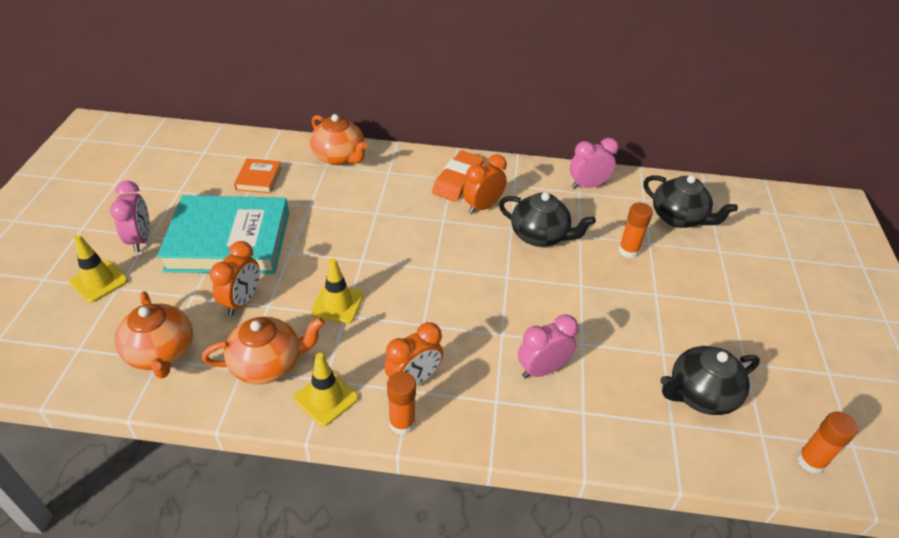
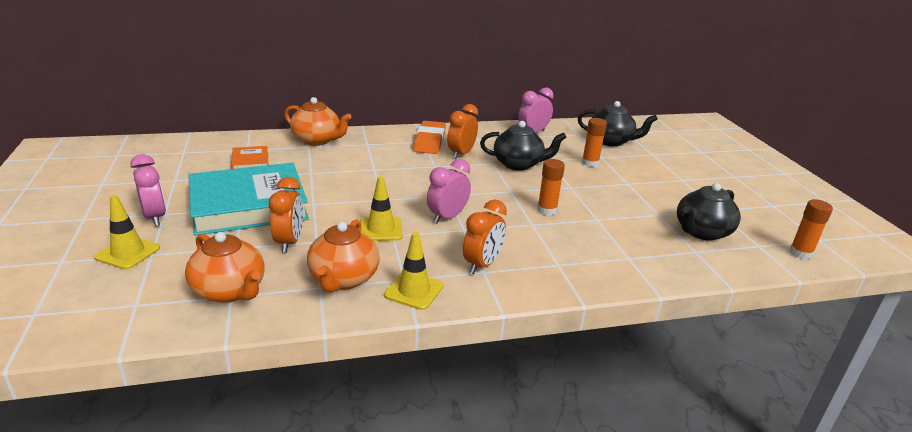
camera: 20 degrees left, 15 degrees down
orange teapot [202,317,325,385] -> orange teapot turned 135 degrees clockwise [307,220,380,293]
orange glue stick [387,372,416,435] -> orange glue stick moved to [537,159,565,215]
pink clock [518,314,579,379] -> pink clock moved to [427,159,471,224]

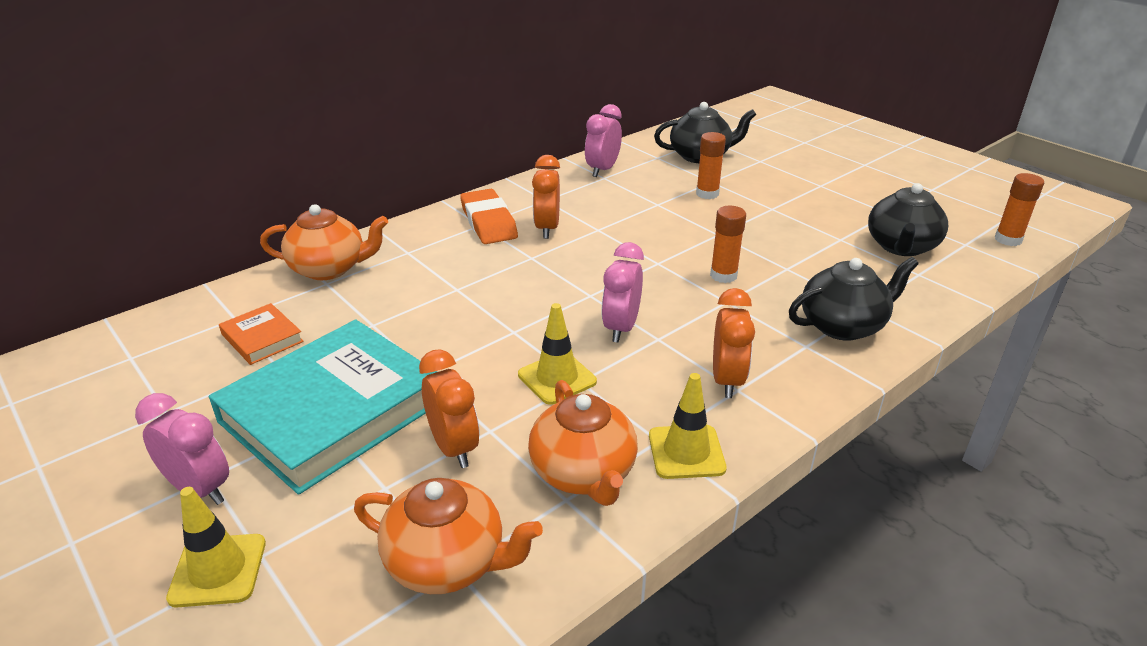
camera: 25 degrees left, 5 degrees up
black teapot [480,121,567,171] -> black teapot moved to [789,257,919,341]

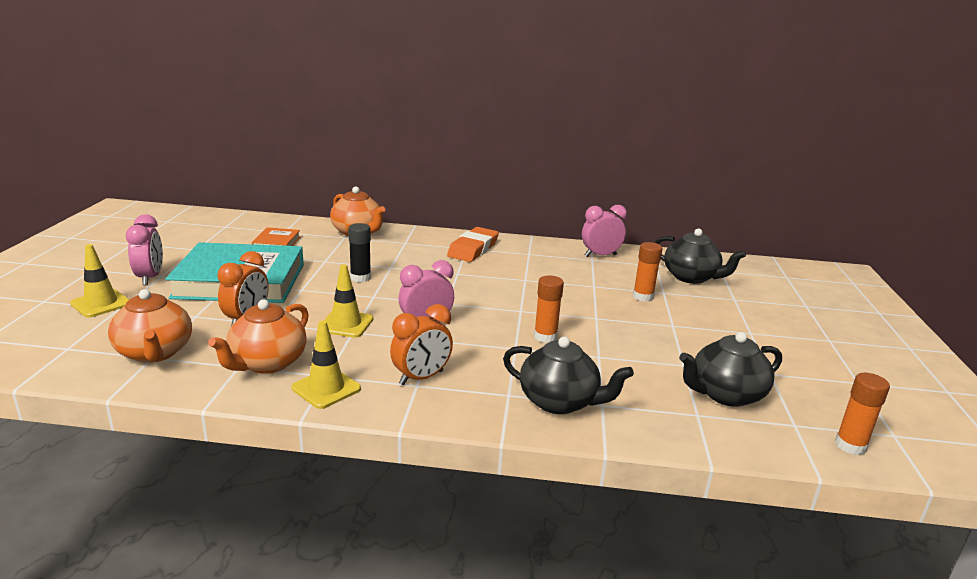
camera: 45 degrees right, 10 degrees down
orange clock [532,155,560,239] -> none
none -> black glue stick [348,223,371,282]

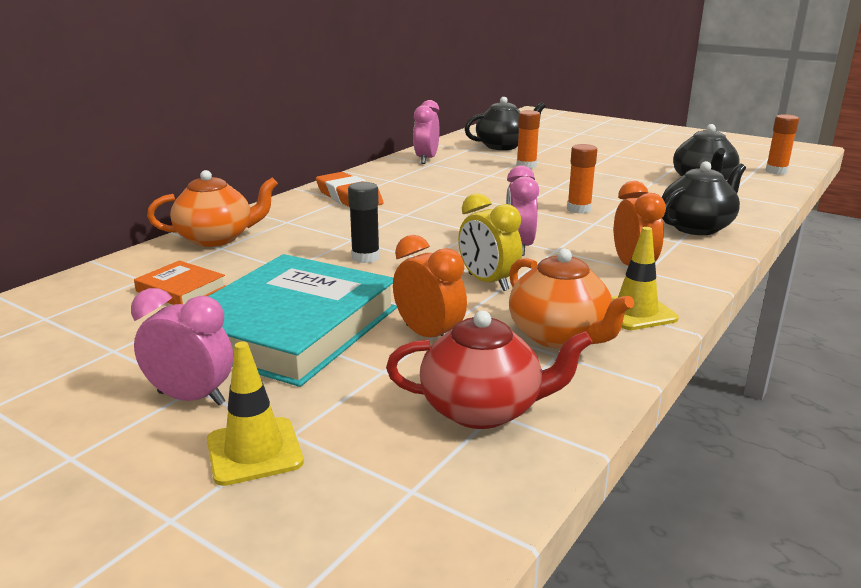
camera: 60 degrees left, 0 degrees up
orange teapot [108,289,192,363] -> red teapot [386,311,593,429]
yellow traffic cone [323,264,373,338] -> yellow clock [458,193,522,291]

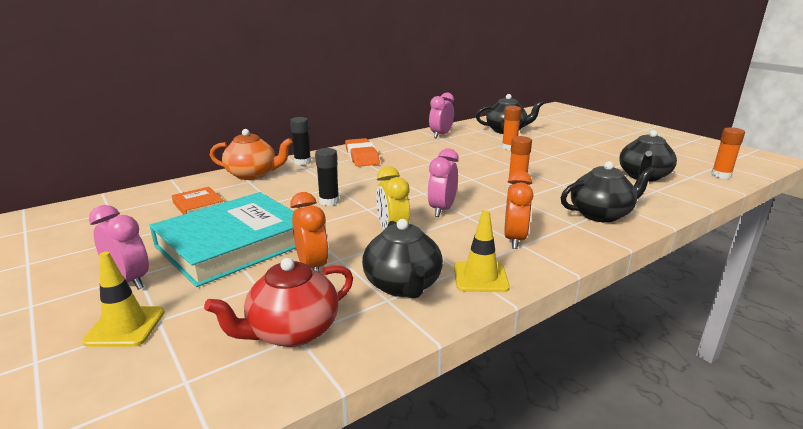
camera: 20 degrees right, 0 degrees up
red teapot [386,311,593,429] -> red teapot turned 120 degrees clockwise [204,258,353,347]
orange teapot [509,249,634,349] -> black teapot [362,219,443,298]
none -> black glue stick [290,117,311,165]

